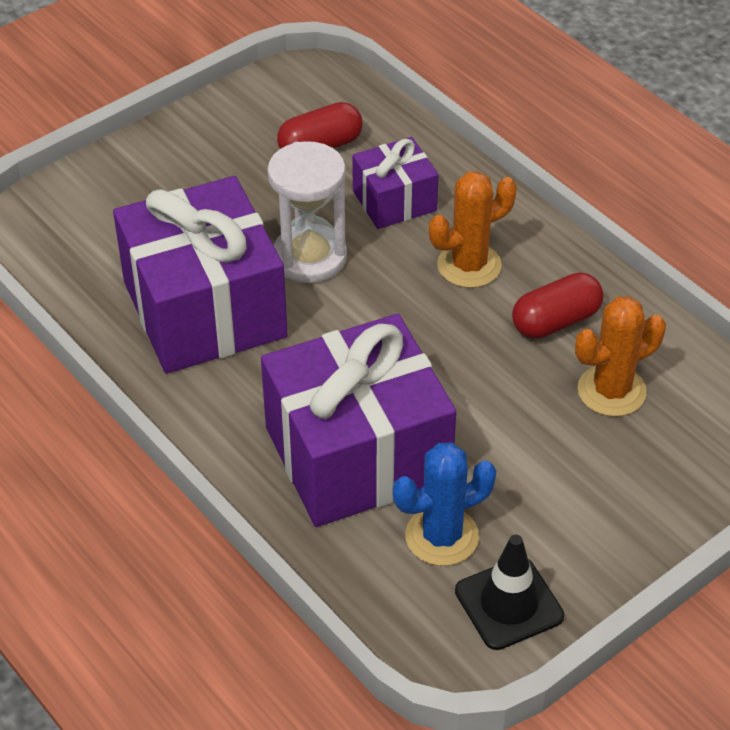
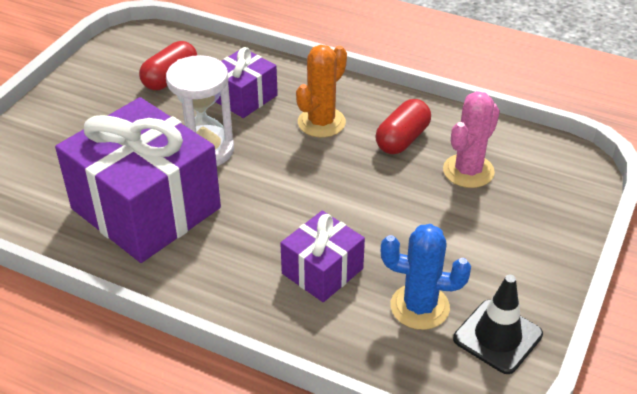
camera: 25 degrees left, 5 degrees down
purple gift [261,314,456,527] -> purple gift [280,211,365,302], size x0.51
blue cactus [393,443,496,566] -> blue cactus turned 60 degrees clockwise [381,224,471,330]
orange cactus [575,296,666,417] -> pink cactus [443,91,500,188]

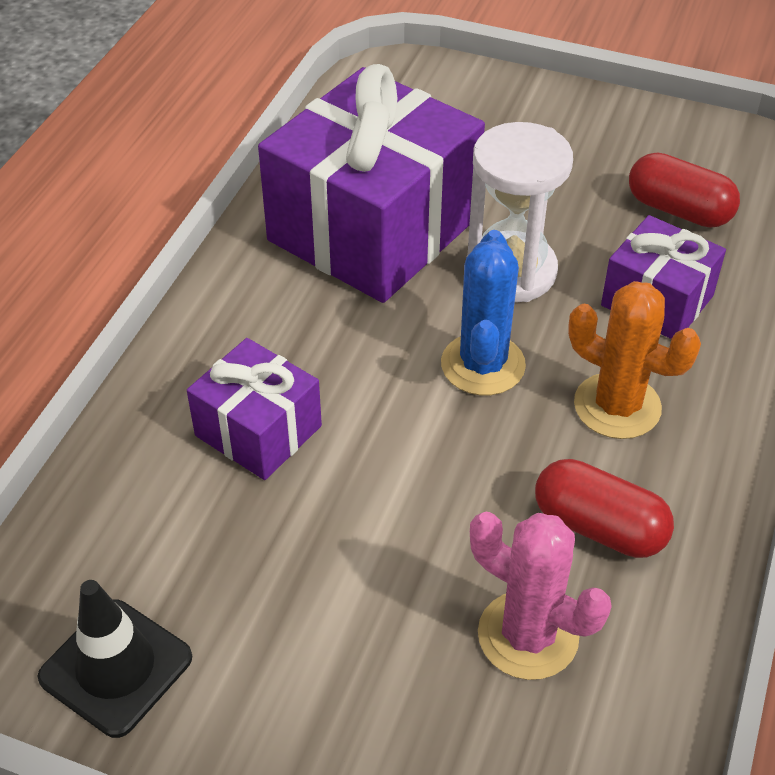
camera: 85 degrees right, 5 degrees up
blue cactus [381,224,471,330] -> blue cactus moved to [441,230,526,395]

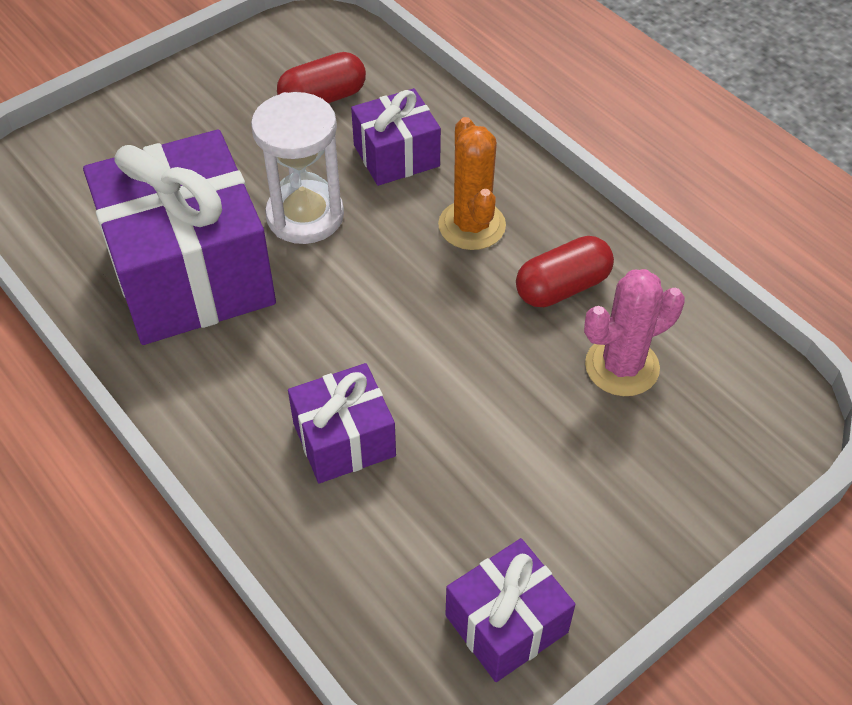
camera: 60 degrees left, 5 degrees up
black traffic cone [37,580,192,738] -> purple gift [445,538,576,682]
blue cactus [441,230,526,395] -> none
orange cactus [568,281,701,439] -> orange cactus turned 75 degrees counterclockwise [438,117,506,250]

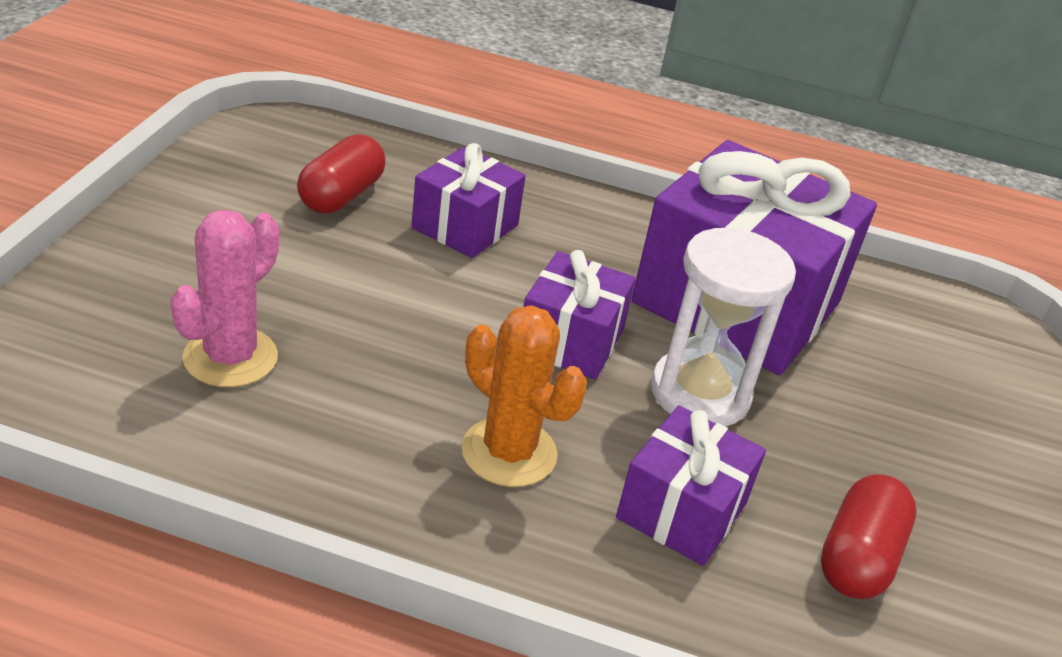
camera: 140 degrees right, 15 degrees down
purple gift [445,538,576,682] -> purple gift moved to [524,250,636,380]
red capsule [516,236,614,307] -> red capsule moved to [297,134,386,213]

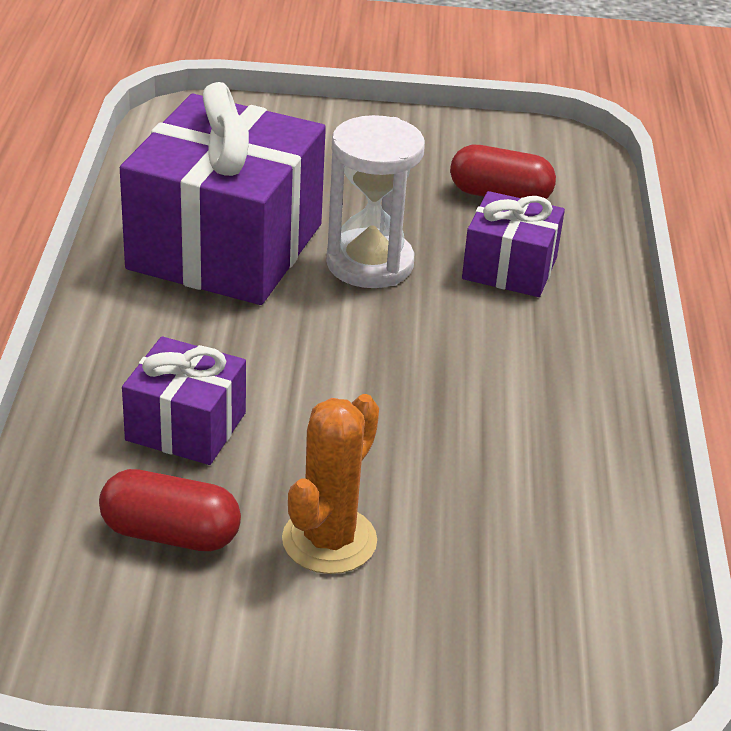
camera: 100 degrees left, 0 degrees up
pink cactus [170,209,279,387] -> none
orange cactus [461,305,587,487] -> orange cactus moved to [282,394,379,574]
purple gift [524,250,636,380] -> none

